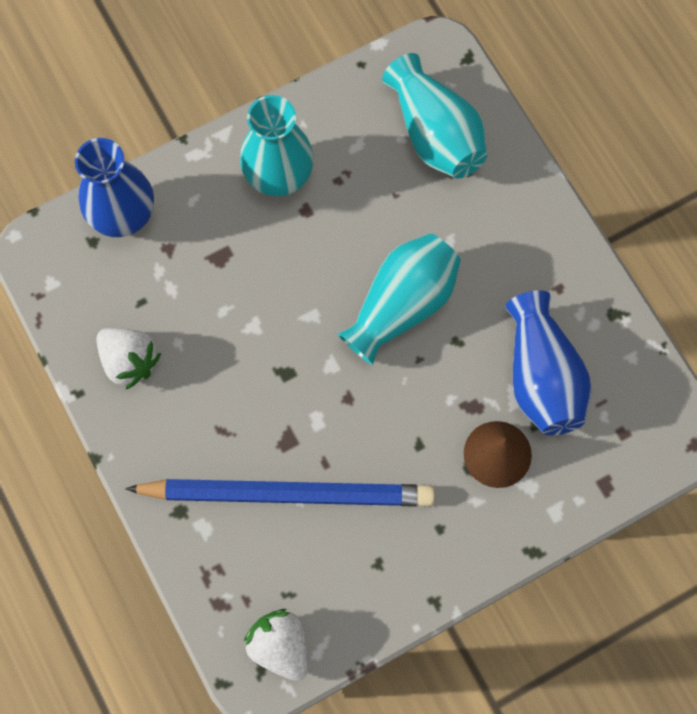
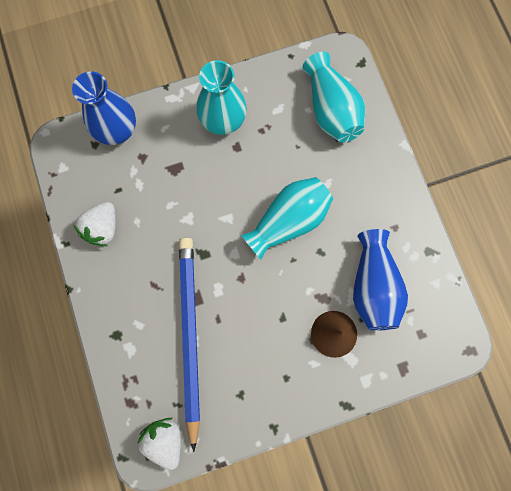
camera: 10 degrees right, 5 degrees up
white strawberry [97,328,161,389] -> white strawberry turned 60 degrees clockwise [74,202,116,246]
blue pencil [125,479,435,507] -> blue pencil turned 105 degrees counterclockwise [179,238,200,452]

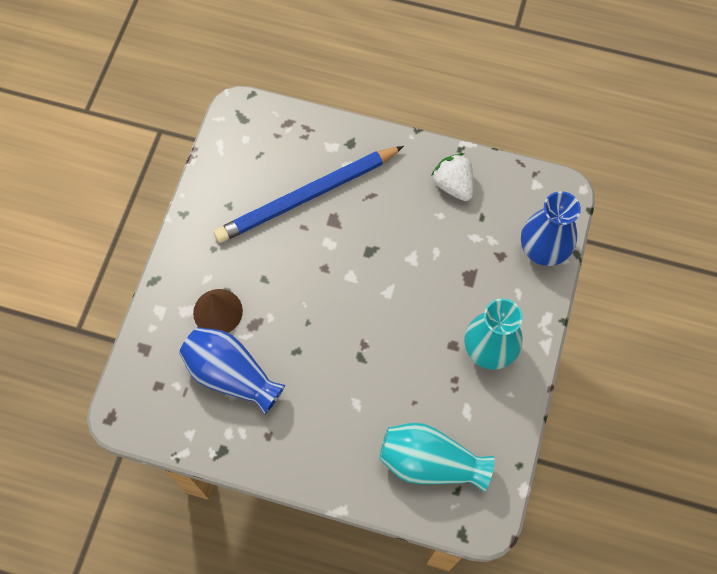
camera: 125 degrees right, 10 degrees down
white strawberry [137,418,181,470] -> none
blue pencil [179,238,200,452] -> blue pencil turned 120 degrees clockwise [214,146,404,243]
turquoise vase [241,177,333,260] -> none

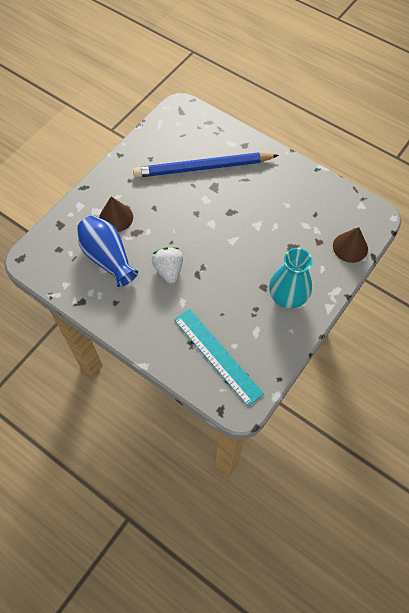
camera: 20 degrees right, 5 degrees down
turquoise vase [379,423,494,492] -> turquoise ruler [174,309,264,406]
white strawberry [431,153,474,201] -> white strawberry moved to [152,247,183,284]
blue vase [521,191,581,266] -> brown cone [333,227,368,263]

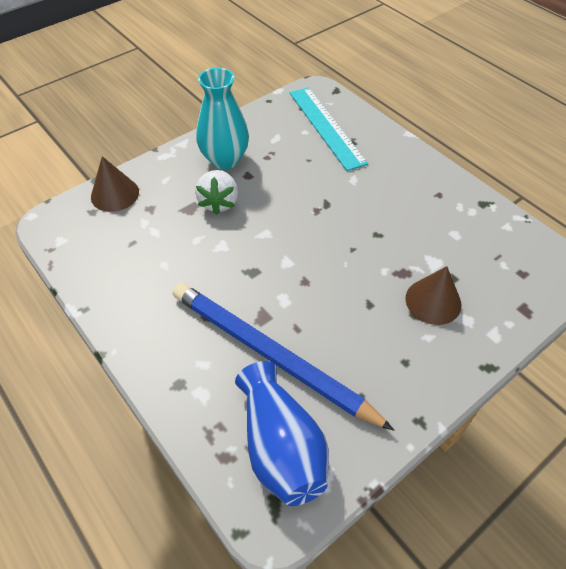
camera: 165 degrees left, 10 degrees down
blue vase [77,215,138,287] -> blue vase moved to [235,361,329,506]
blue pencil [133,152,279,178] -> blue pencil turned 150 degrees counterclockwise [173,283,394,431]
white strawberry [152,247,183,284] -> white strawberry moved to [195,170,238,215]

